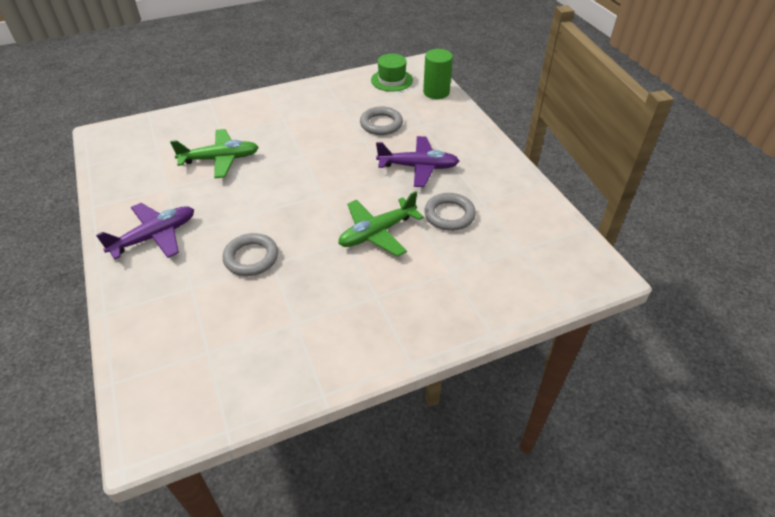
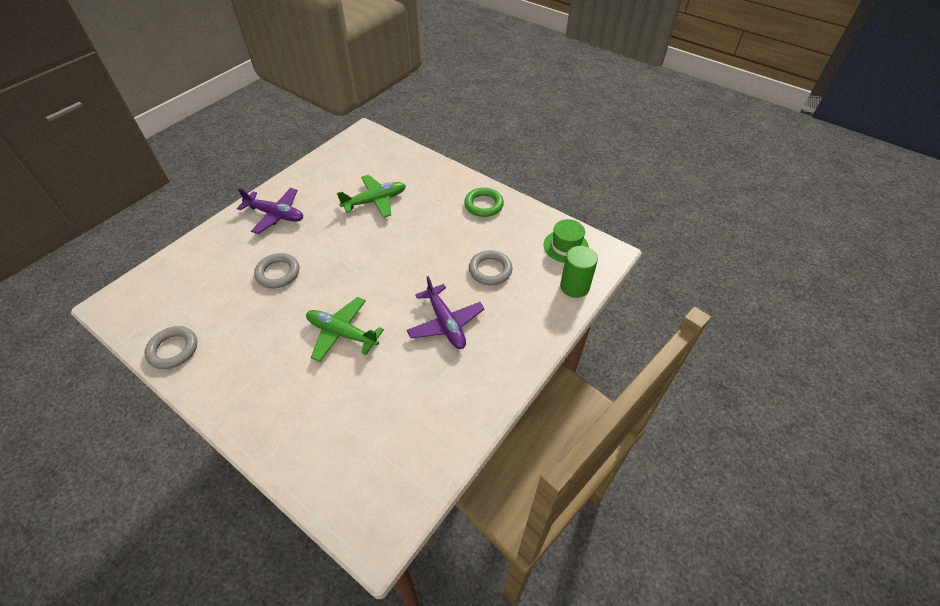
camera: 60 degrees right, 5 degrees up
green plane [170,129,259,178] -> green plane turned 75 degrees counterclockwise [337,175,406,218]
grey ring [424,193,476,231] -> grey ring moved to [144,326,197,369]
none -> green ring [464,188,504,217]

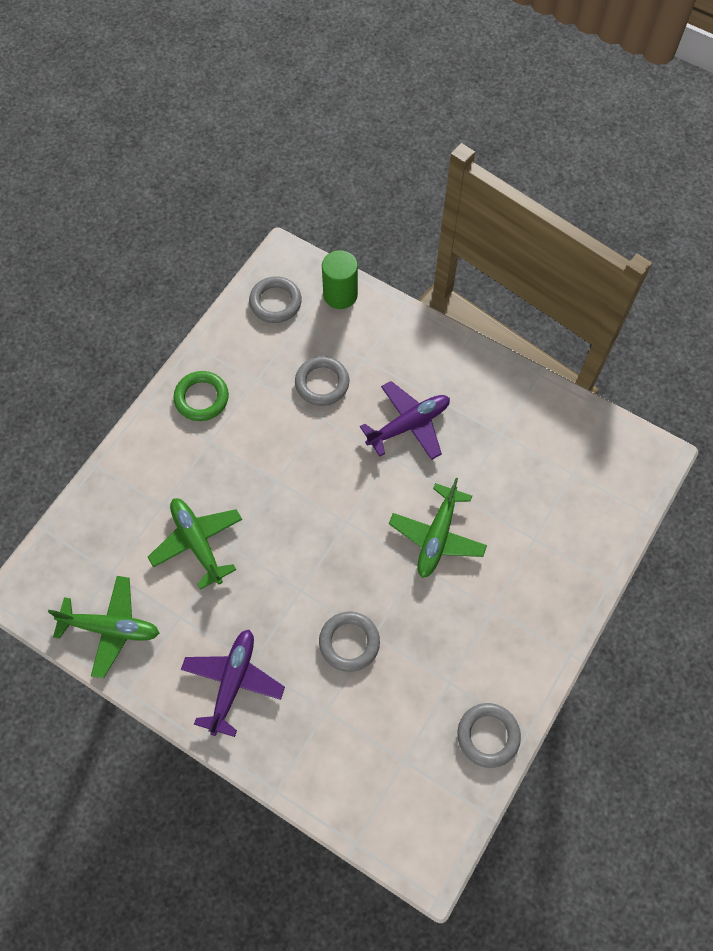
camera: 95 degrees left, 15 degrees up
green hat [544,219,589,263] -> grey ring [249,276,302,323]
none -> green plane [48,576,159,678]

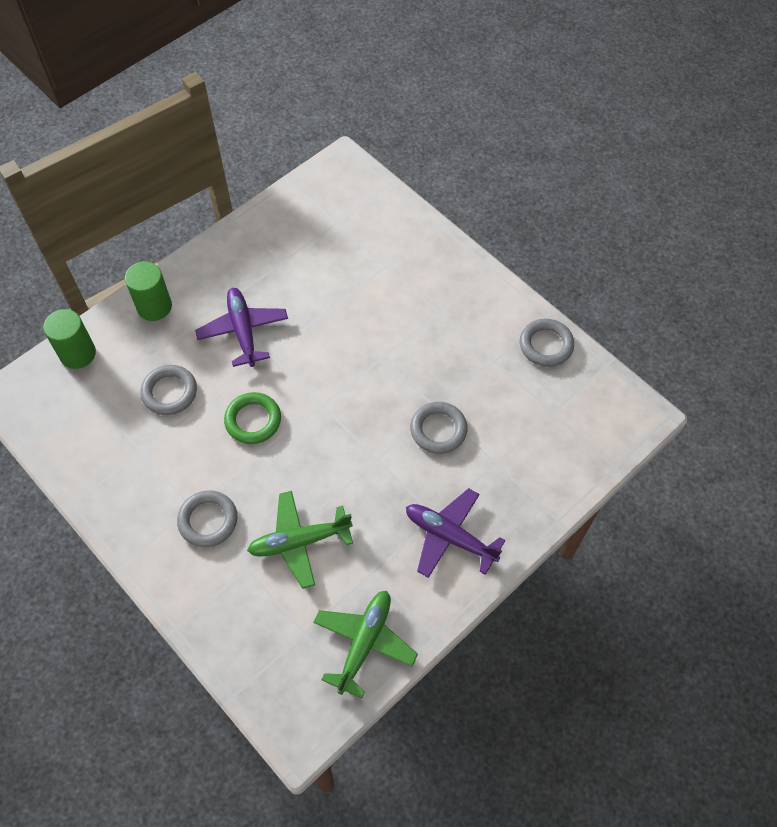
camera: 75 degrees left, 5 degrees down
green ring [173,371,229,421] -> green ring moved to [224,392,281,444]
grey ring [249,276,302,323] -> grey ring moved to [177,490,238,547]
green plane [389,478,487,578] -> none
none -> green cylinder [125,261,172,321]

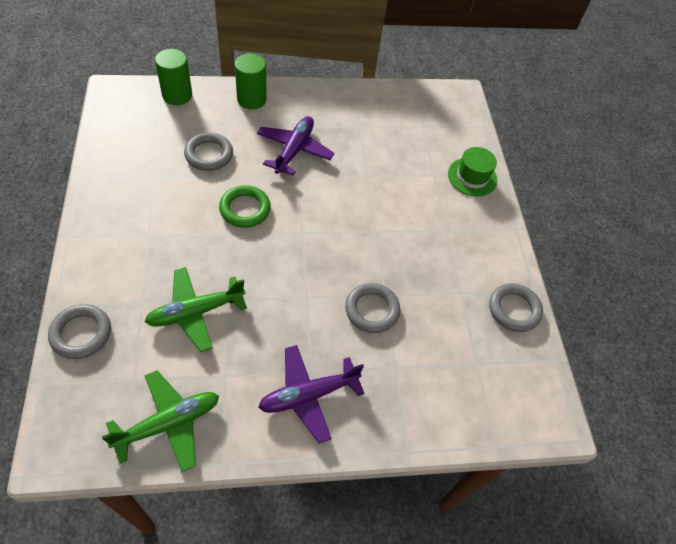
camera: 30 degrees right, 5 degrees down
grey ring [177,490,238,547] -> grey ring moved to [48,304,111,359]
green plane [247,491,353,589] -> green plane turned 45 degrees counterclockwise [145,267,247,352]
purple plane [406,488,505,578] -> purple plane turned 90 degrees counterclockwise [258,345,365,444]
none -> green hat [448,147,497,196]

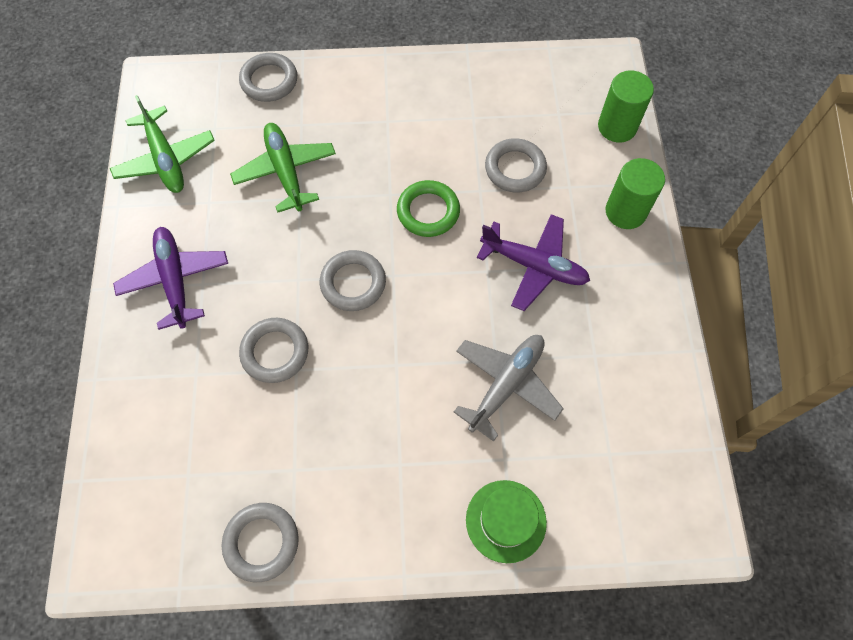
camera: 100 degrees right, 10 degrees up
none -> grey ring [320,250,386,311]
none -> grey plane [454,335,564,442]

